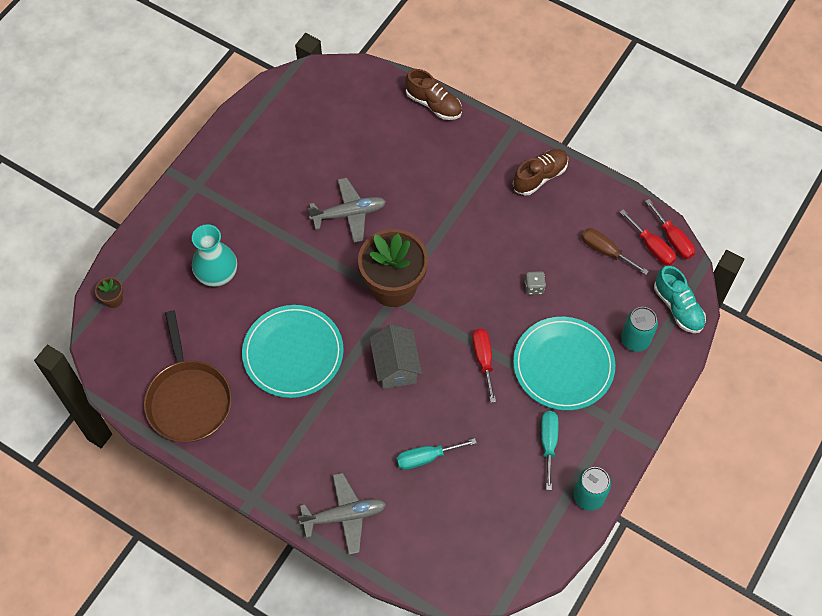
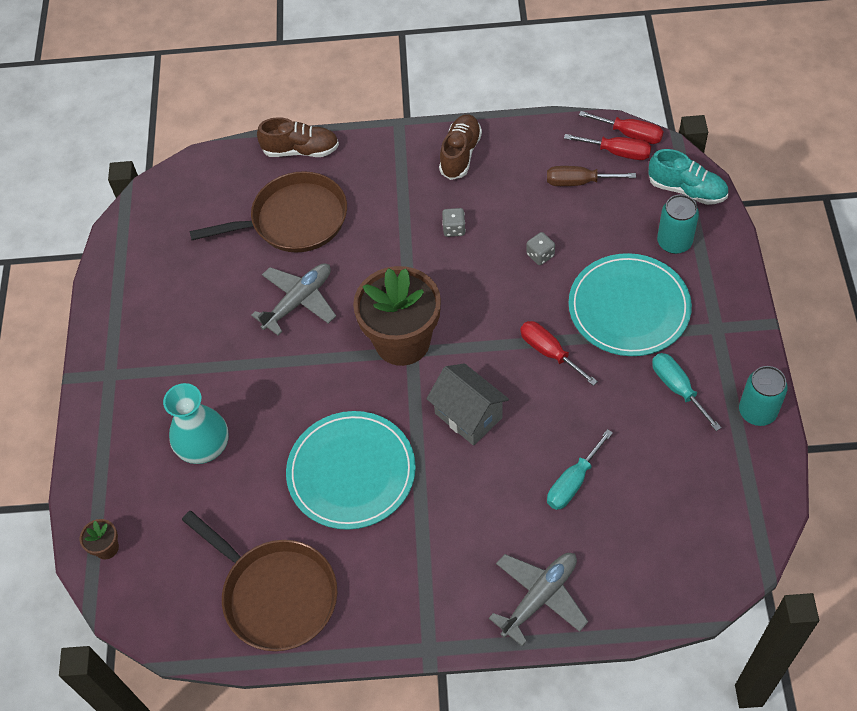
camera: 30 degrees left, 5 degrees down
none -> brown pan [189,171,347,252]
none -> grey dice [442,208,466,237]

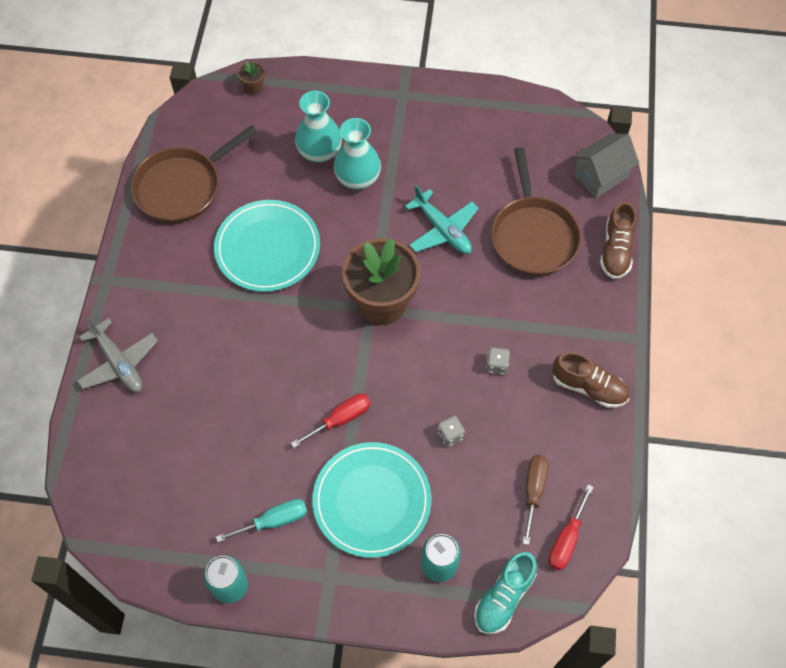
camera: 95 degrees right, 5 degrees up
grey plane [251,263,336,336] -> turquoise plane [405,185,479,254]
grey house [427,363,509,446] -> grey house moved to [573,133,639,198]
turquoise screwdriver [547,429,613,510] -> none
red screwdriver [579,111,664,144] -> none
none -> turquoise vase [334,118,381,190]

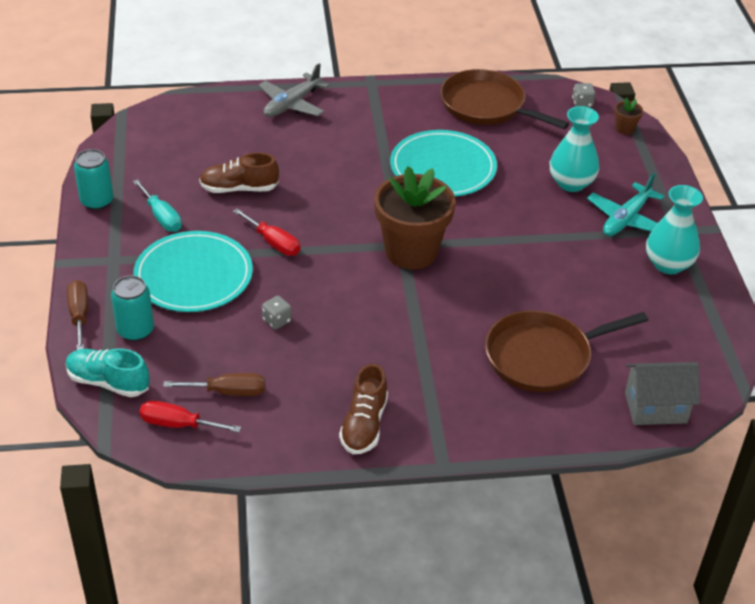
camera: 75 degrees right, 20 degrees down
turquoise vase [334,118,381,190] -> turquoise vase moved to [646,185,703,274]
turquoise plane [405,185,479,254] -> turquoise plane moved to [587,173,664,236]
grey dice [486,347,510,375] -> grey dice moved to [572,83,595,107]
grey house [573,133,639,198] -> grey house turned 45 degrees counterclockwise [625,362,700,425]
brown shoe [600,202,637,279] -> brown shoe moved to [199,153,279,193]
none -> brown screwdriver [67,280,88,350]

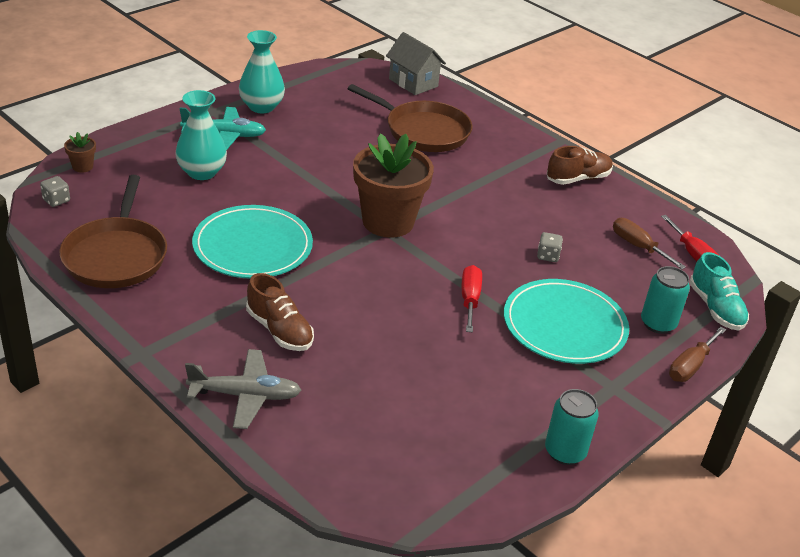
camera: 130 degrees left, 5 degrees down
turquoise screwdriver [133,179,182,232] -> none
brown shoe [199,153,279,193] -> brown shoe moved to [246,273,314,351]

